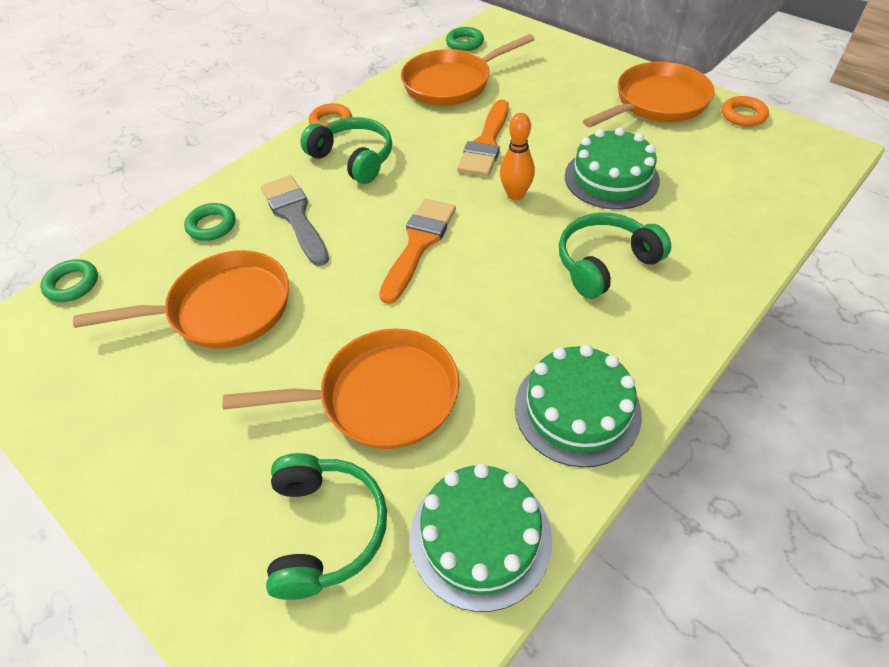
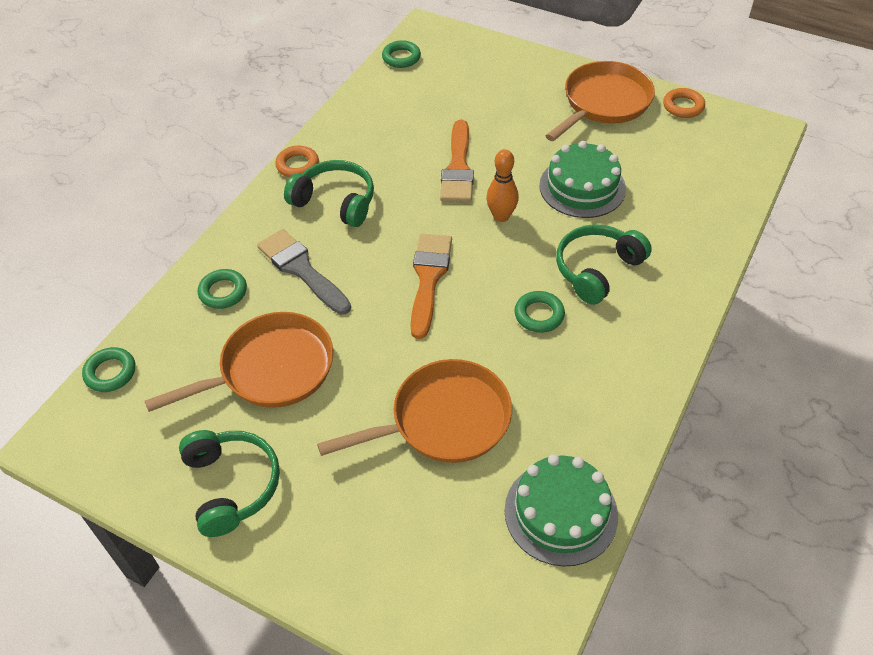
camera: 15 degrees left, 0 degrees up
green headphones [266,453,387,600] -> green headphones moved to [179,430,280,537]
orange pan [401,34,535,106] -> none
green cake [515,344,642,468] -> none
none -> green ring [514,291,565,333]

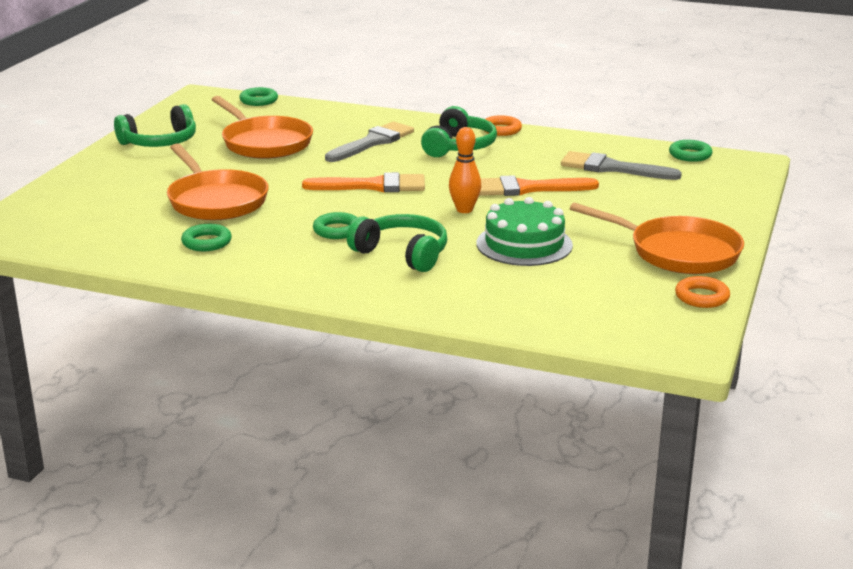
camera: 80 degrees right, 25 degrees down
green ring [198,269,247,309] -> green ring moved to [181,224,232,251]
green cake [505,454,618,567] -> none
none -> grey brush [561,151,682,180]

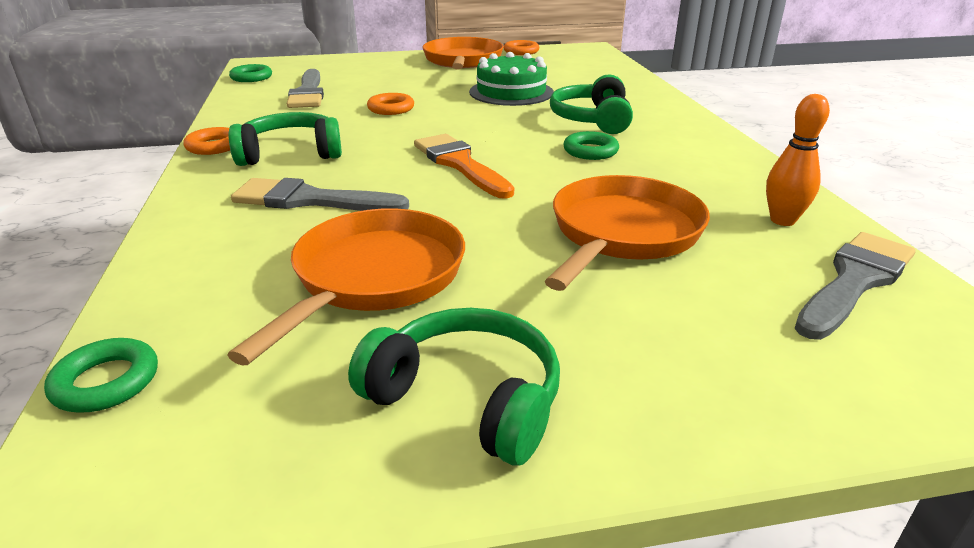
camera: 120 degrees left, 5 degrees up
green ring [181,224,232,251] -> none
orange bowling pin [449,127,481,213] -> orange bowling pin moved to [766,94,830,226]
orange brush [479,175,599,196] -> orange ring [367,93,414,115]
none -> grey brush [795,232,915,340]

